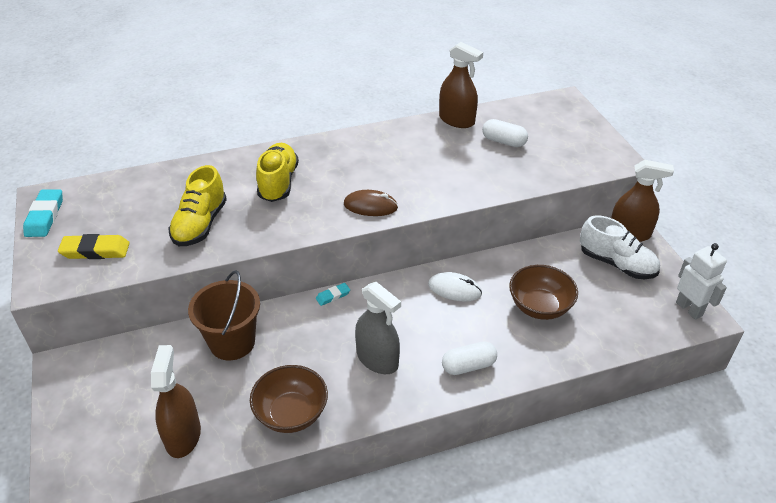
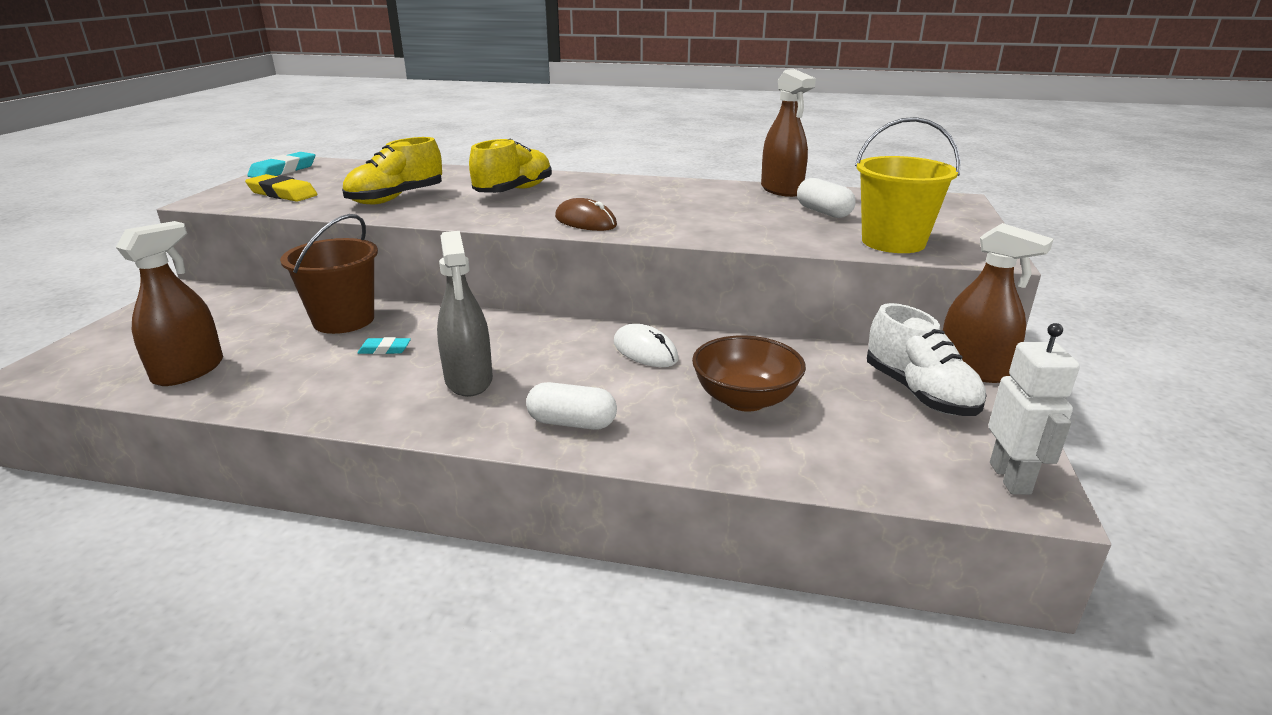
camera: 30 degrees right, 15 degrees down
brown bowl [250,365,328,433] -> none
turquoise eraser [316,283,350,306] -> turquoise eraser moved to [358,337,411,354]
none -> yellow bucket [855,117,961,253]

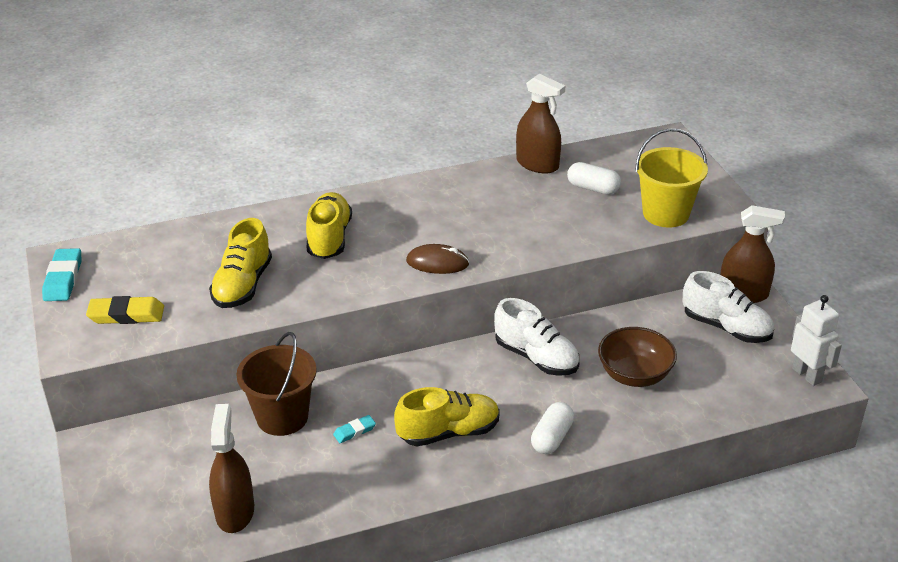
camera: 30 degrees left, 10 degrees up
grey spray bottle [437,231,493,397] -> yellow shoe [394,387,500,446]
white capsule [526,382,617,430] -> white capsule turned 45 degrees counterclockwise [531,402,574,454]
white mouse [614,324,679,367] -> white shoe [494,298,580,376]

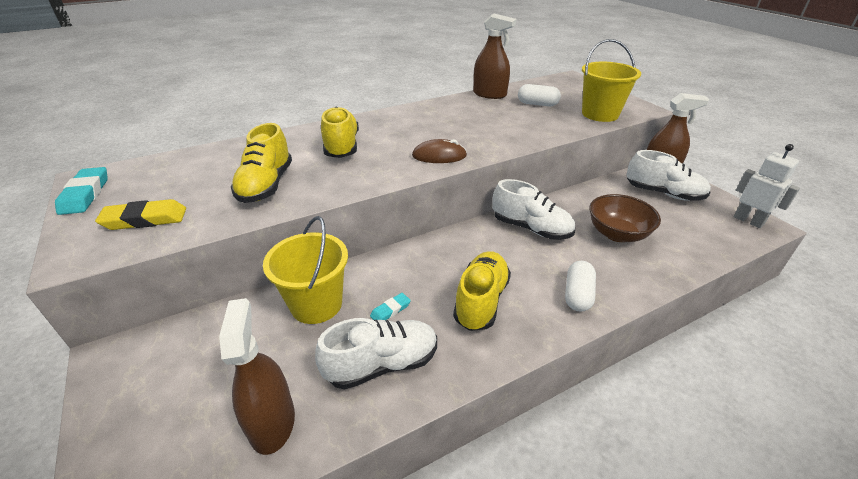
camera: 10 degrees left, 0 degrees up
brown bucket [236,332,317,436] -> yellow bucket [263,216,348,324]
yellow shoe [394,387,500,446] -> yellow shoe turned 45 degrees counterclockwise [453,251,511,331]
none -> white shoe [315,318,437,390]

